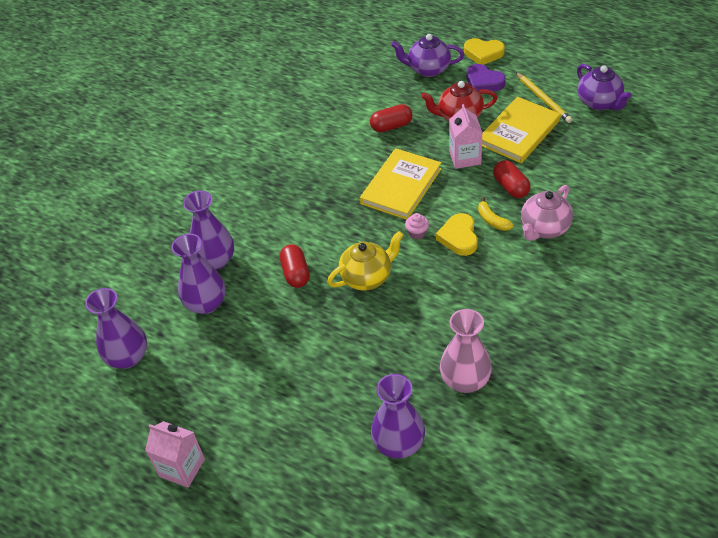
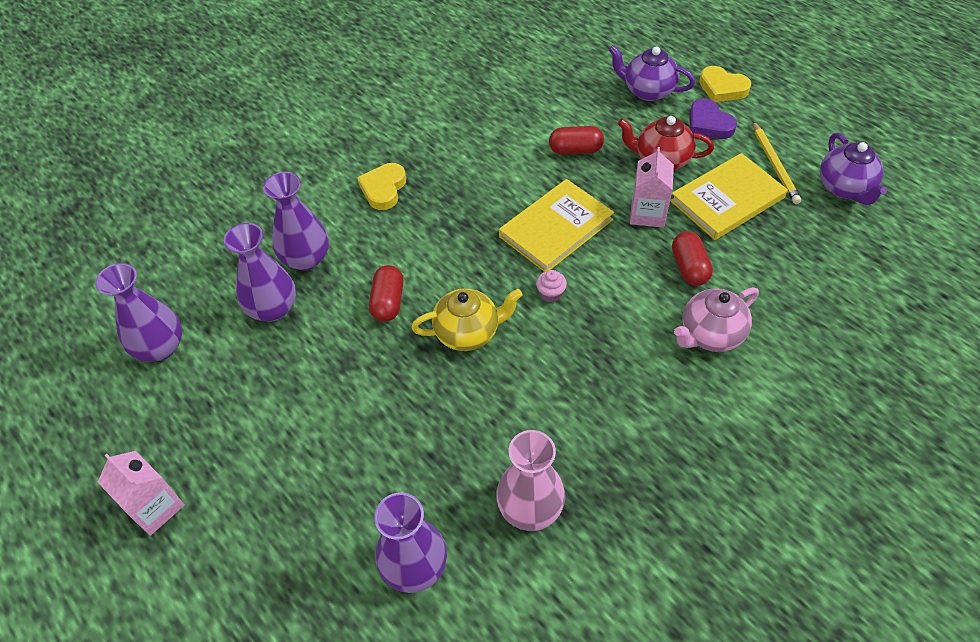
camera: 15 degrees right, 5 degrees up
yellow heart [436,213,478,256] -> yellow heart moved to [357,163,406,210]
yellow banana [478,197,514,231] -> none

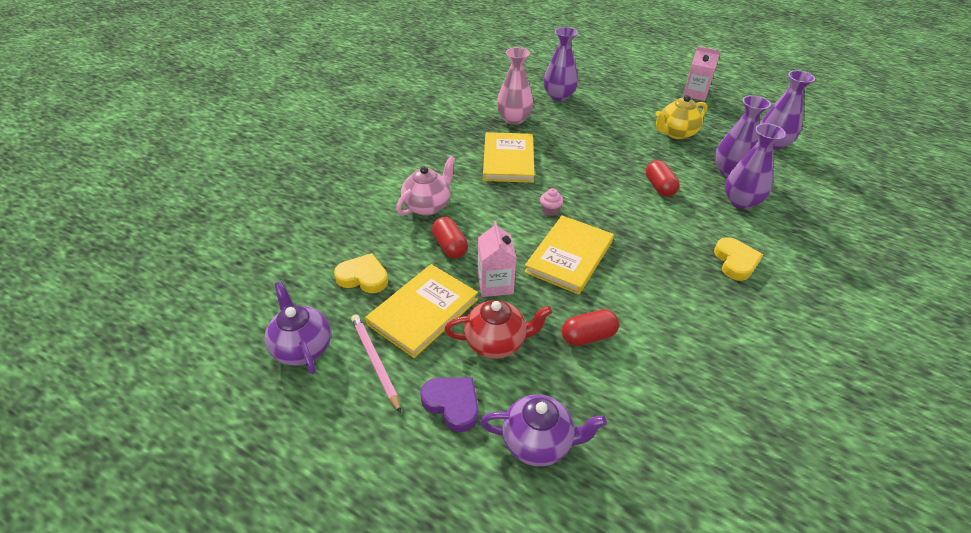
camera: 160 degrees right, 10 degrees down
yellow teapot [411,288,523,351] -> yellow teapot moved to [655,95,708,139]
yellow heart [699,66,751,102] -> yellow heart moved to [334,253,388,293]
yellow pencil [753,121,801,204] -> pink pencil [351,314,401,413]
none -> yellow book [483,132,535,183]

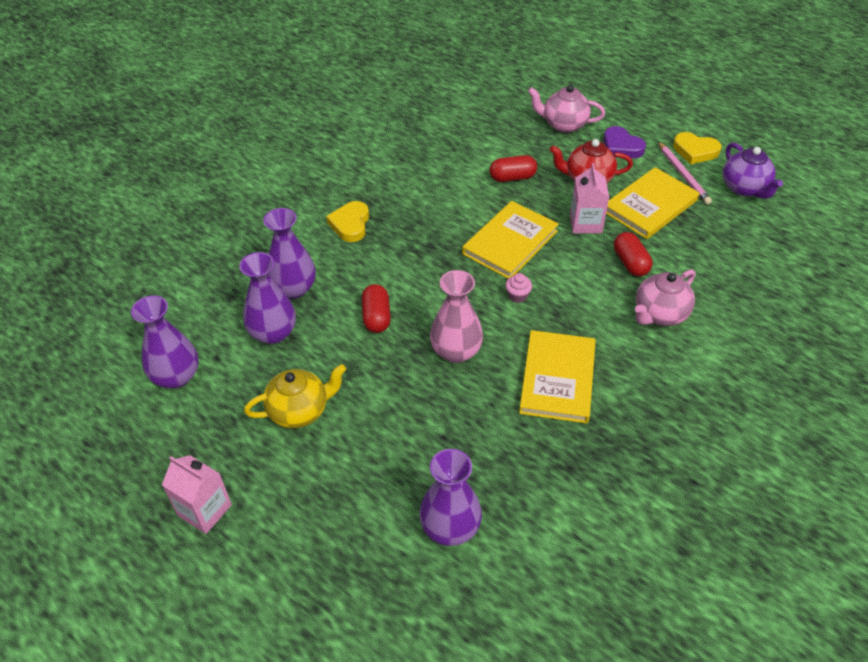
camera: 170 degrees left, 5 degrees up
yellow heart [334,253,388,293] -> yellow heart moved to [673,132,721,164]
purple teapot [480,395,607,466] -> pink teapot [528,85,605,133]
pink vase [497,47,533,125] -> pink vase moved to [430,270,483,363]

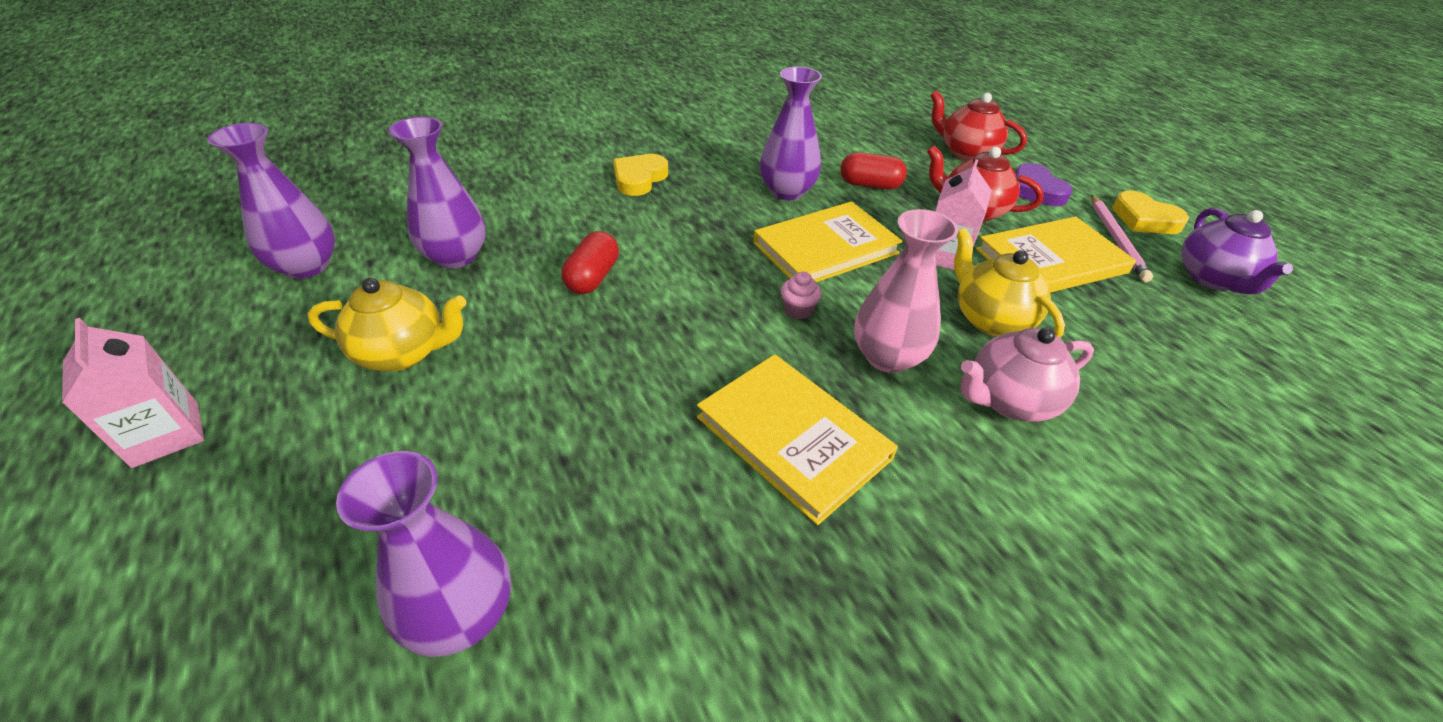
camera: 20 degrees right, 5 degrees down
purple vase [263,208,316,299] -> purple vase moved to [760,67,822,200]
pink vase [430,270,483,363] -> pink vase moved to [854,209,958,373]
yellow book [519,330,596,423] -> yellow book turned 75 degrees counterclockwise [697,354,898,525]
pink teapot [528,85,605,133] -> red teapot [930,90,1027,161]
red capsule [614,232,652,276] -> yellow teapot [954,228,1065,338]

